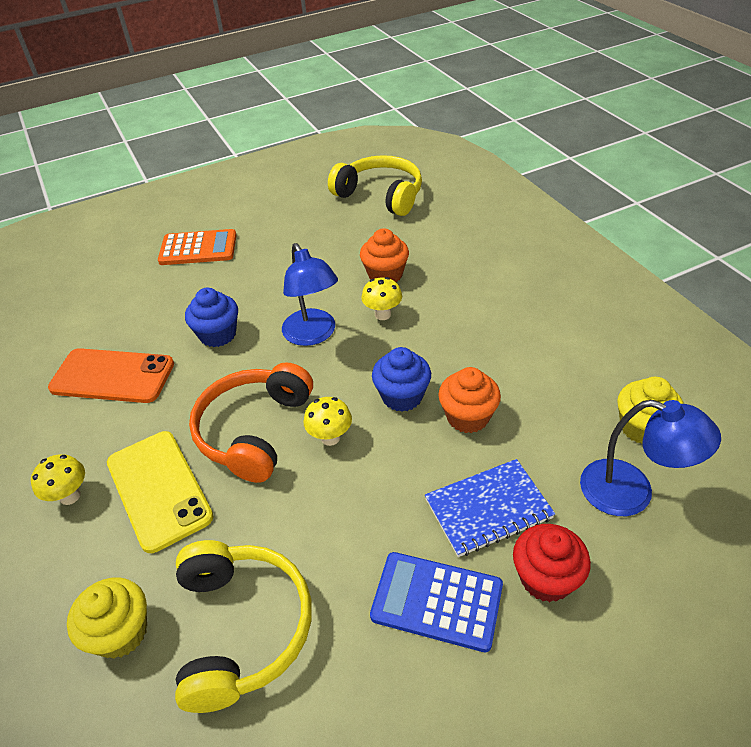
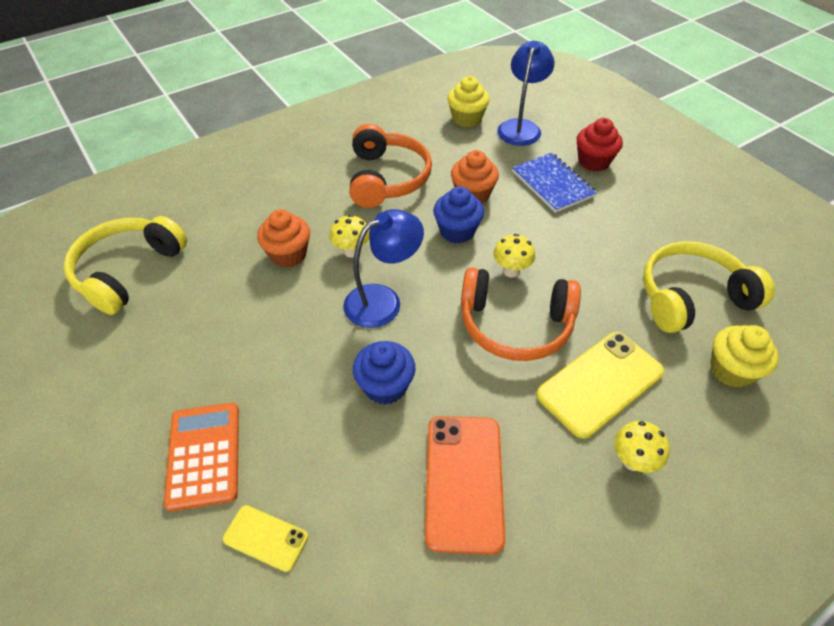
camera: 100 degrees left, 5 degrees up
blue calculator [370,552,503,652] -> none
none -> yellow phone [223,505,308,572]
none -> orange headphones [349,124,432,208]

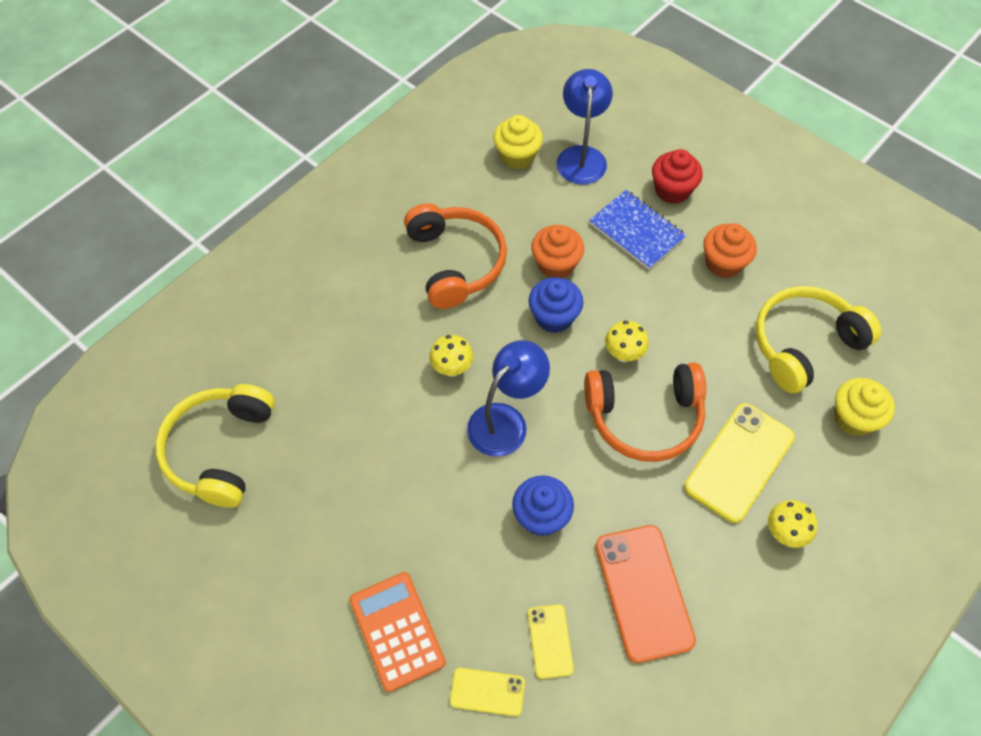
camera: 15 degrees left, 10 degrees up
orange cupcake [257,209,310,268] -> orange cupcake moved to [703,223,757,278]
none -> yellow phone [528,604,574,679]

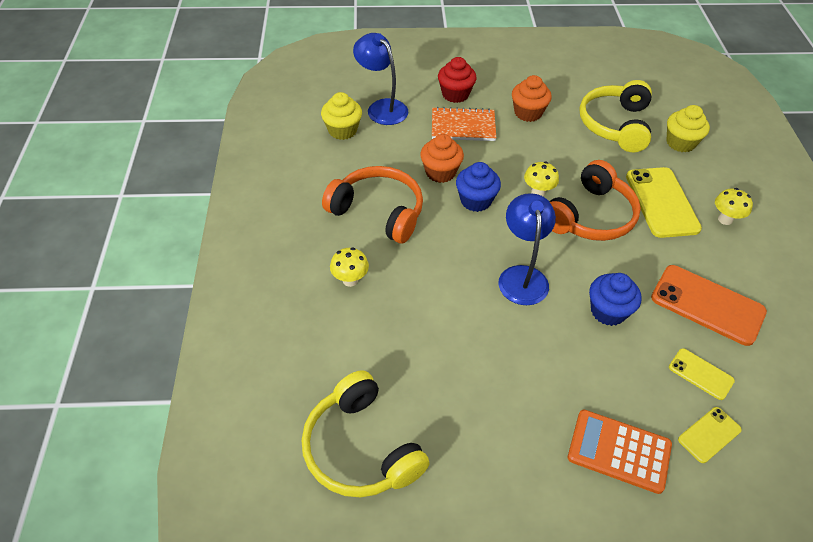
camera: 45 degrees left, 10 degrees down
yellow mushroom [429,335,473,377] -> yellow mushroom moved to [330,247,369,287]
blue notebook [589,190,686,270] -> orange notebook [432,107,496,141]

